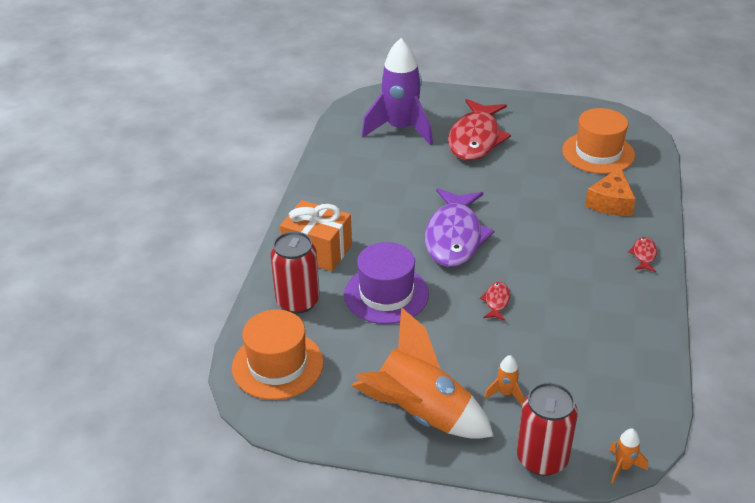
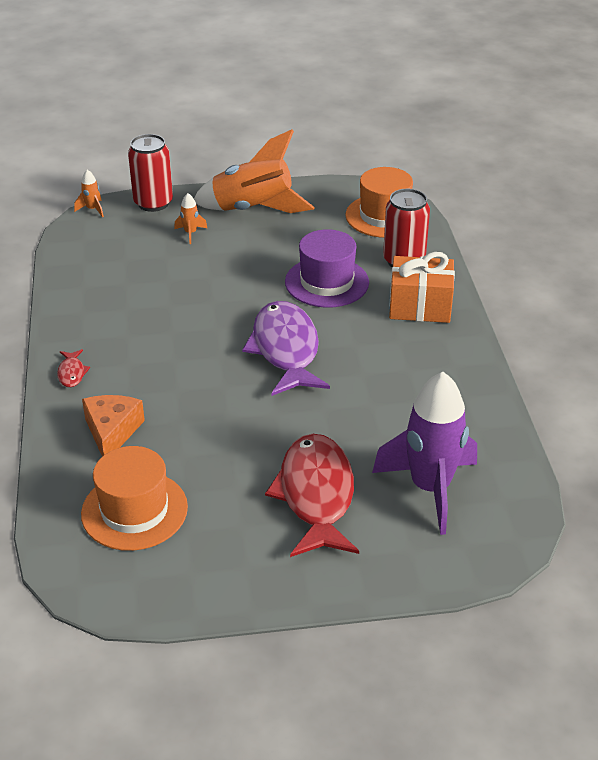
camera: 160 degrees right, 0 degrees up
red fish [480,282,510,321] -> none

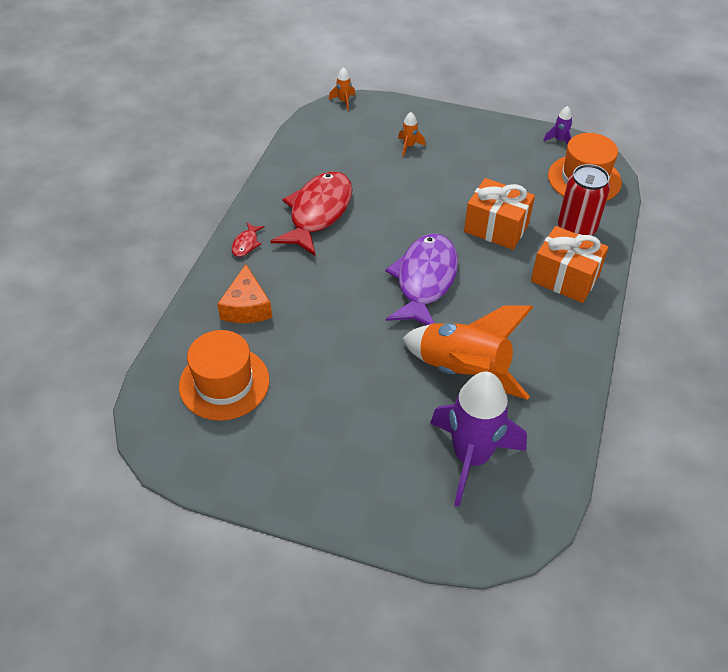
camera: 25 degrees right, 10 degrees up
orange cheese [82,395,145,457] -> orange cheese turned 150 degrees clockwise [217,264,272,323]
red can [128,134,173,212] -> none
orange rocket [194,130,315,213] -> orange rocket moved to [402,305,533,400]
red fish [265,434,359,557] -> red fish moved to [271,171,352,256]
purple hat [285,229,369,308] -> orange gift [464,178,535,250]
none -> purple rocket [543,106,572,145]

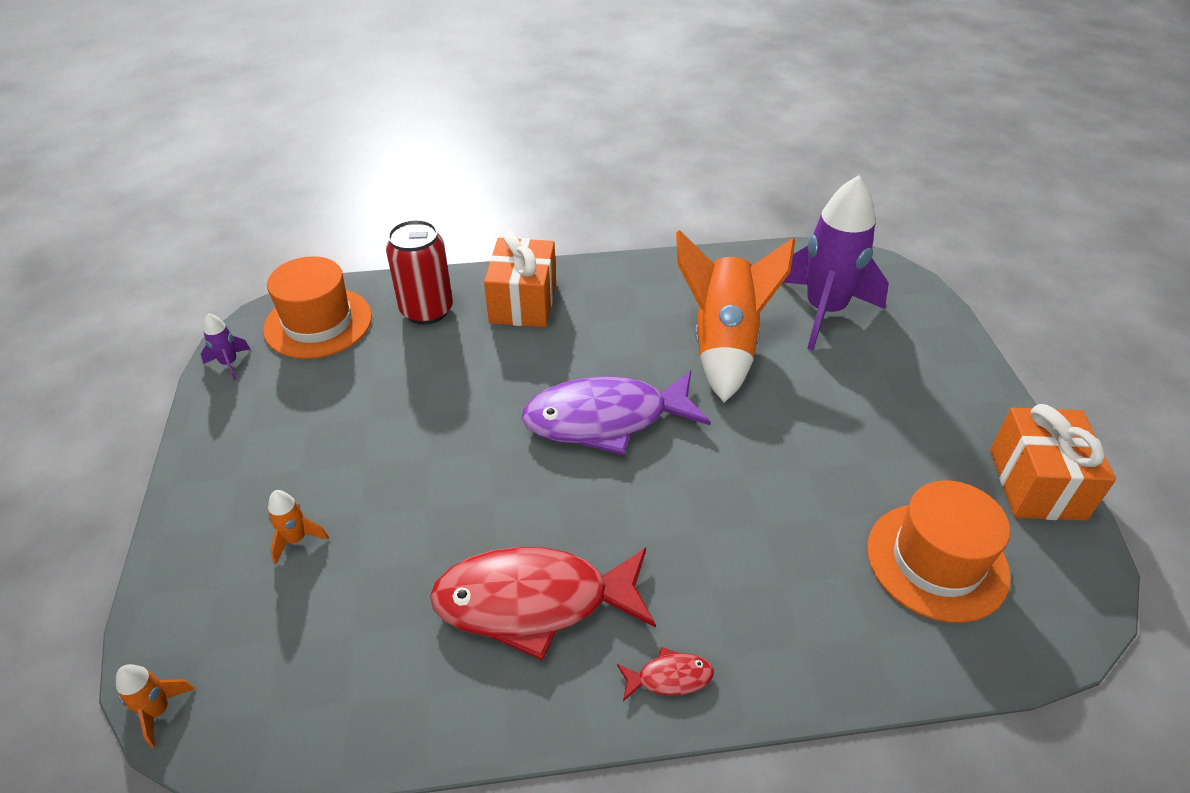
camera: 115 degrees left, 5 degrees down
orange cheese [217,264,272,323] -> none
orange gift [464,178,535,250] -> orange gift moved to [990,404,1116,521]

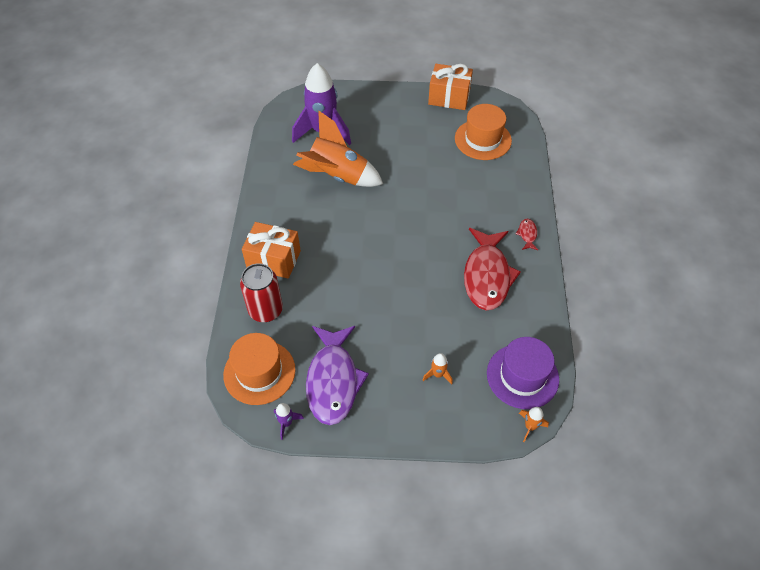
camera: 80 degrees left, 10 degrees up
purple fish [521,371,711,455] -> purple fish moved to [306,326,369,425]
none -> purple hat [487,337,559,409]

